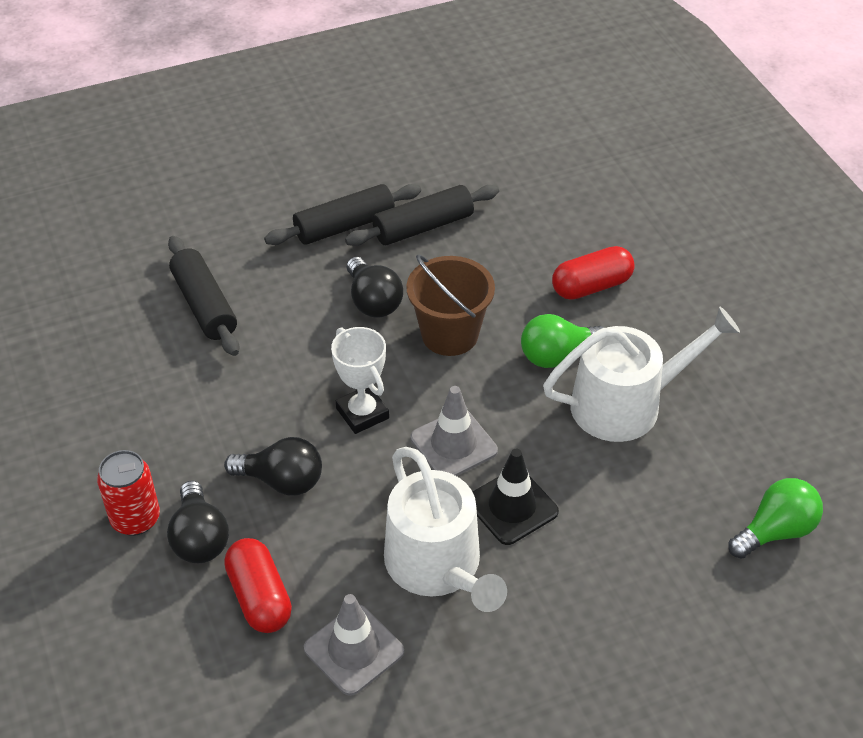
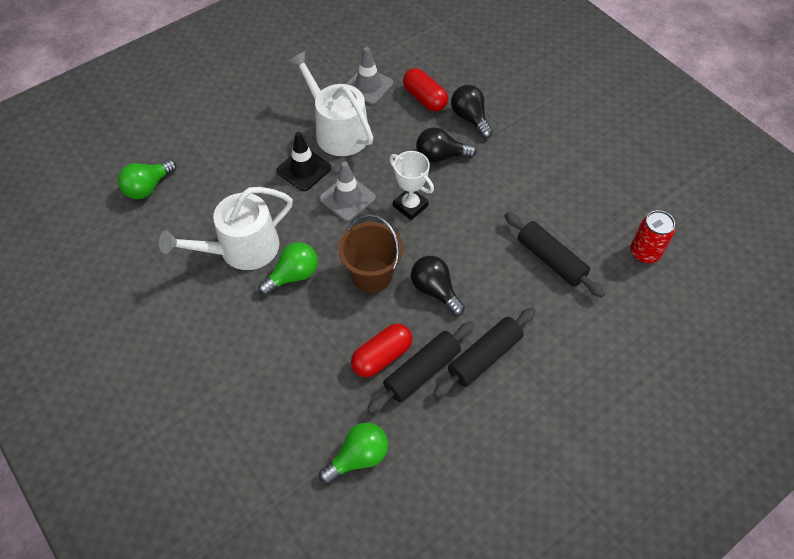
camera: 165 degrees right, 10 degrees up
red can [97,450,160,536] -> red can moved to [630,210,675,264]
red capsule [552,246,635,300] -> red capsule moved to [351,323,412,377]
none -> green light bulb [319,423,388,484]

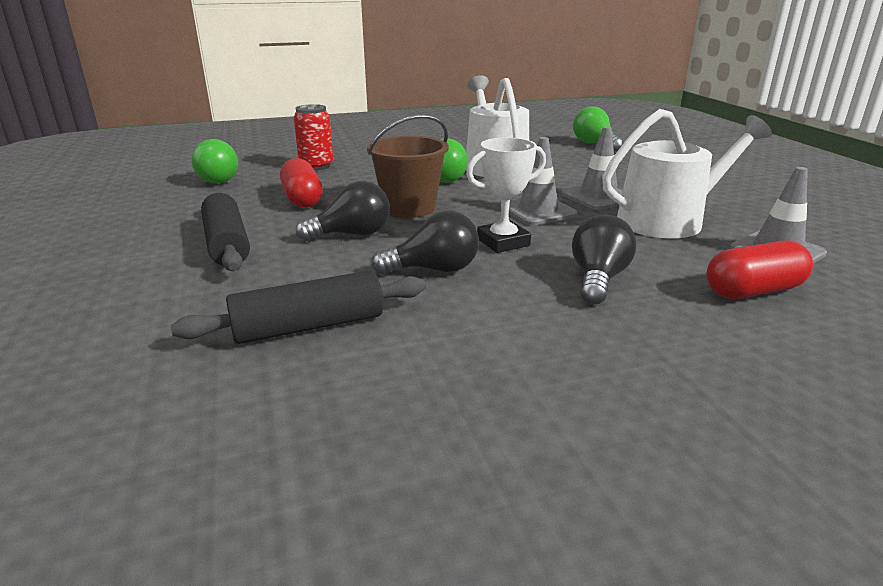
camera: 110 degrees right, 30 degrees down
black traffic cone [276,132,331,191] -> grey traffic cone [561,126,623,210]
black rolling pin [367,321,475,413] -> none
black light bulb [451,85,493,138] -> black light bulb moved to [372,211,479,274]
red can [630,210,675,264] -> red can moved to [294,104,333,170]

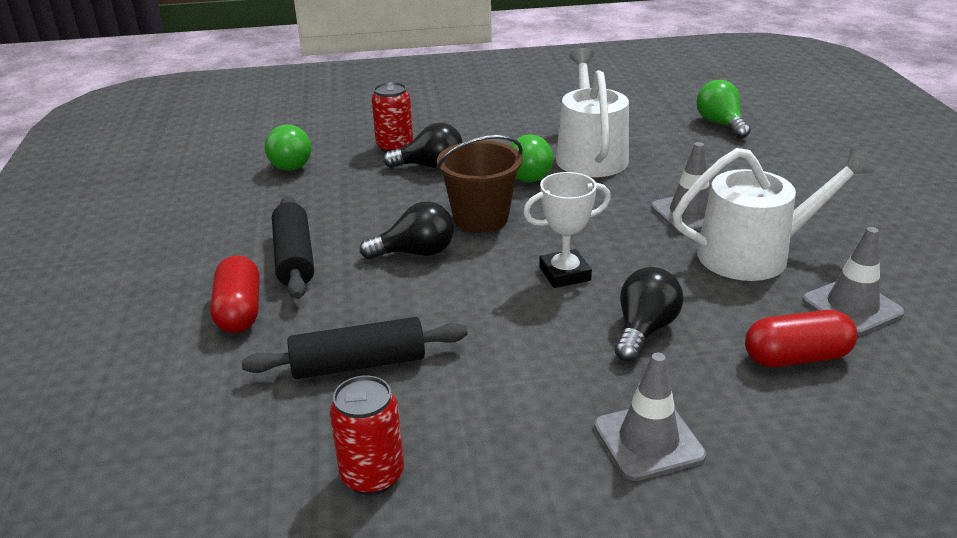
camera: 10 degrees right, 5 degrees up
red capsule [280,158,323,208] -> red capsule moved to [210,255,260,333]
black light bulb [372,211,479,274] -> black light bulb moved to [383,123,463,169]
grey traffic cone [500,137,577,226] -> grey traffic cone moved to [594,352,706,481]
none -> red can [330,375,404,495]

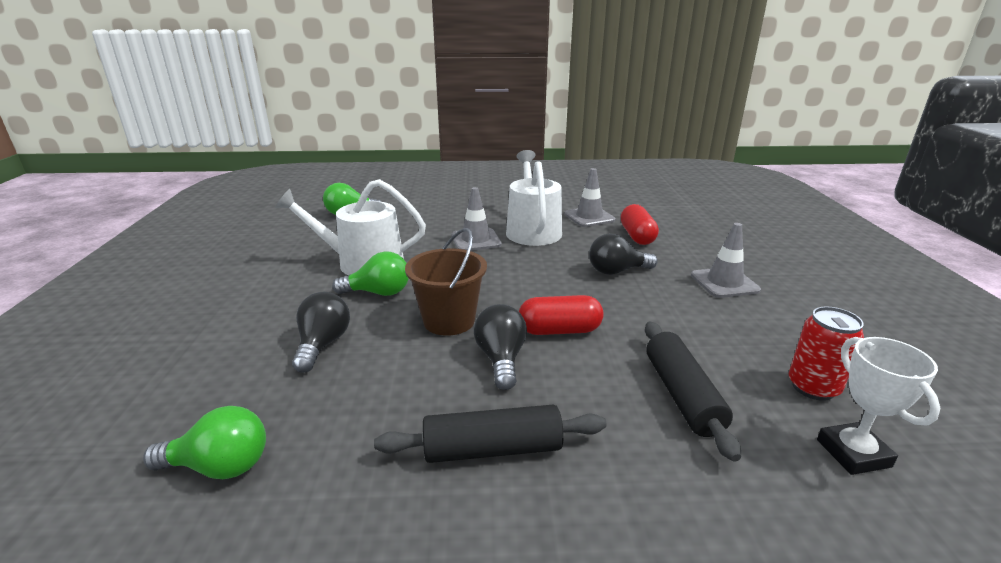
camera: 85 degrees left, 5 degrees down
red capsule [210,255,260,333] -> red capsule moved to [519,295,604,335]
red can [372,82,413,153] -> none
white trophy [523,172,611,288] -> white trophy moved to [817,337,941,475]
black light bulb [615,267,683,362] -> black light bulb turned 45 degrees counterclockwise [589,233,658,275]

